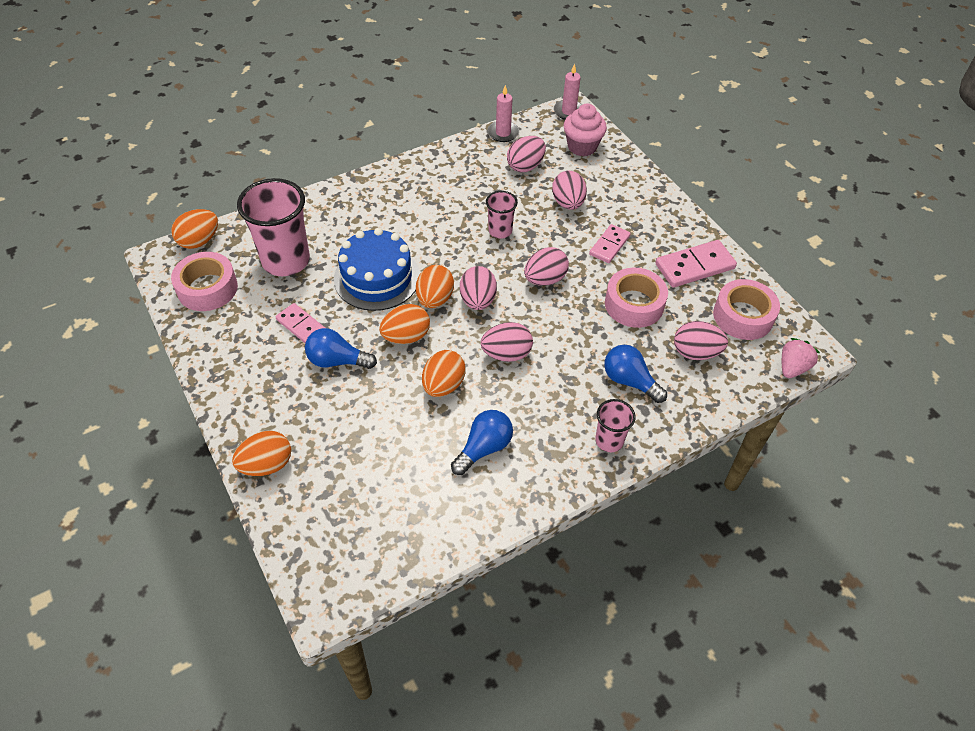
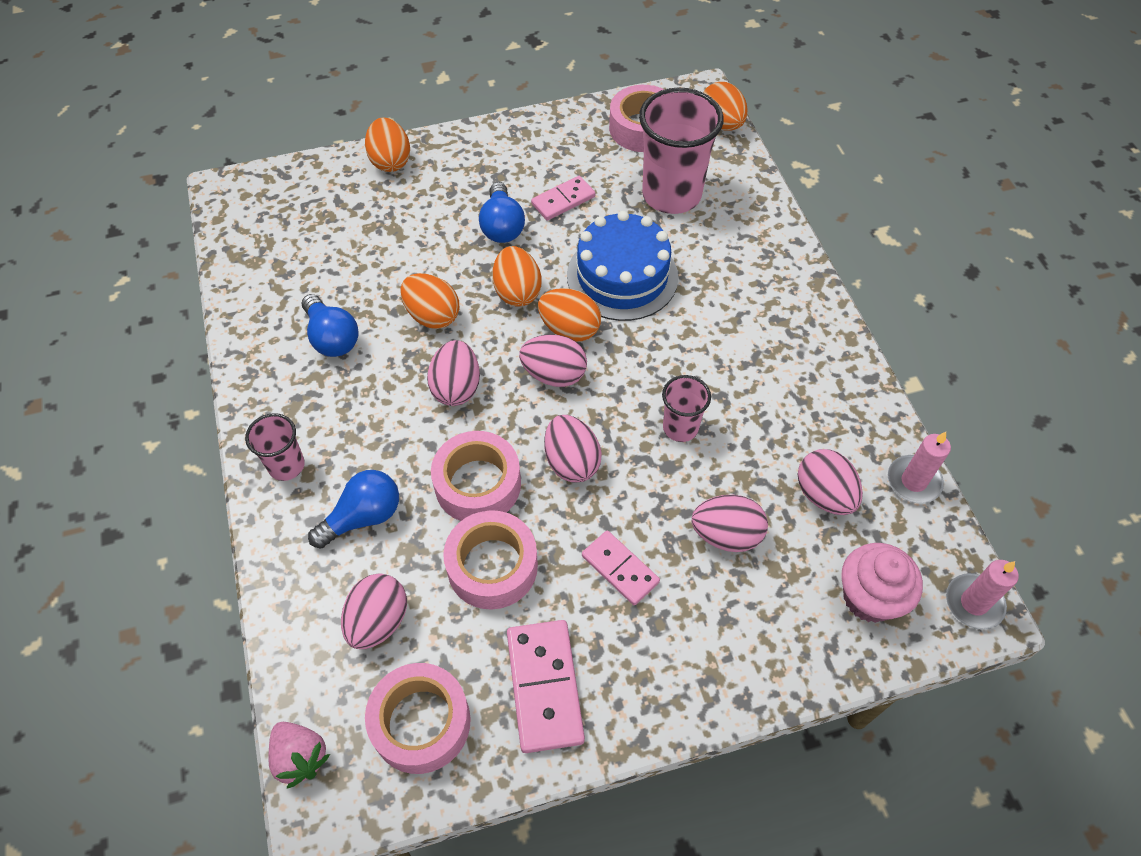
camera: 105 degrees right, 5 degrees up
blue light bulb [305,328,377,369] -> blue light bulb turned 150 degrees clockwise [479,182,525,243]
none -> pink tape [431,431,521,521]

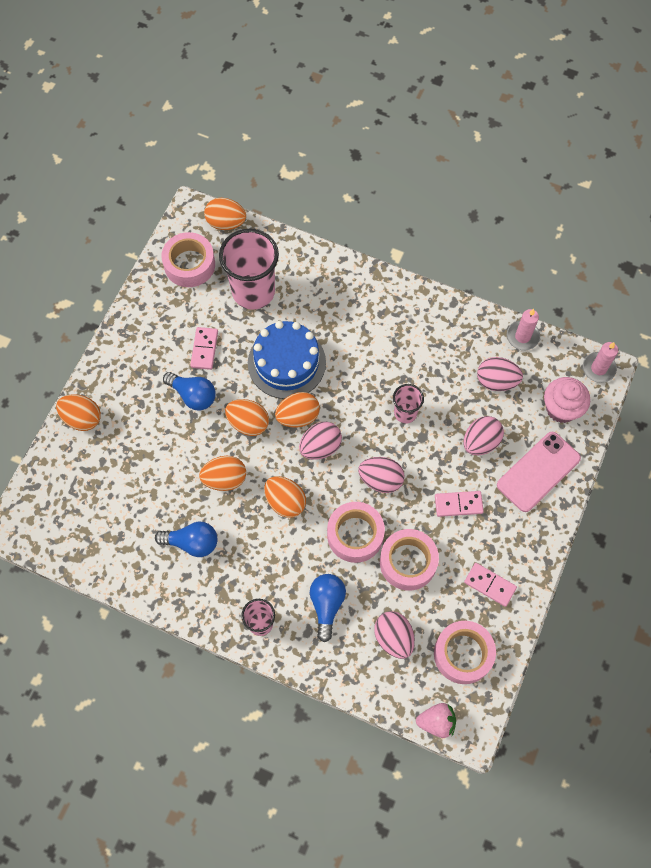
camera: 50 degrees left, 10 degrees up
pink egg [427,340,480,406] -> orange egg [264,476,306,518]
pink domino [507,620,585,753] -> pink domino [464,563,517,607], size x0.65
none -> pink phone [497,432,581,512]

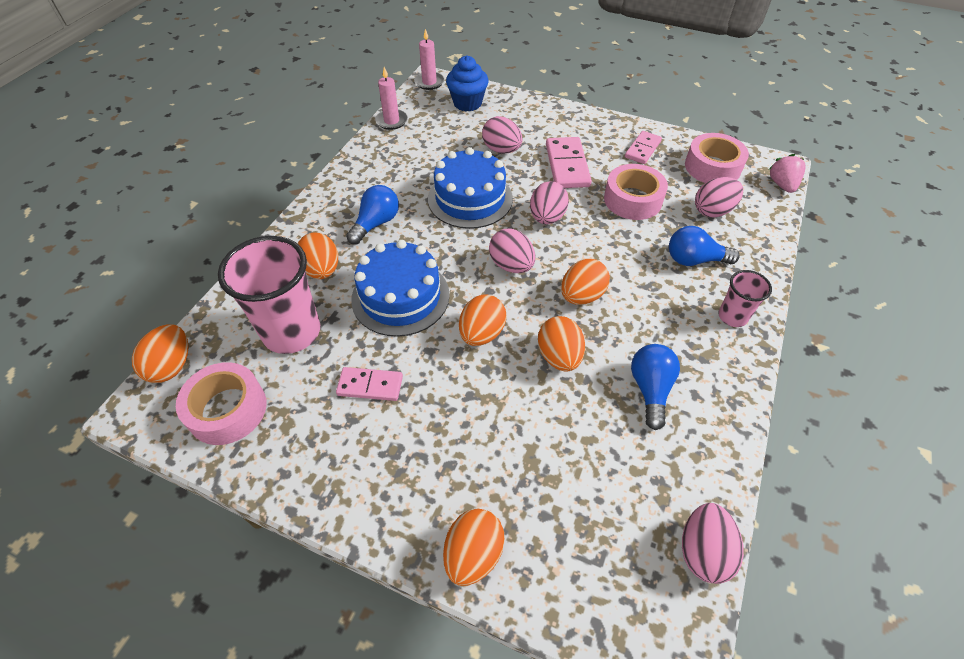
camera: 90 degrees left, 15 degrees down
blue light bulb [163,372,216,410] -> blue light bulb moved to [346,185,399,244]
orange egg [275,392,320,428] -> orange egg moved to [297,232,338,279]
pink tape [327,502,385,563] -> none
pink cup [393,384,424,423] -> blue cake [428,147,513,229]
pink domino [435,491,484,517] -> pink domino [546,137,592,188], size x1.55
pink egg [477,357,523,391] -> pink egg moved to [682,503,744,584]
pink phone [497,432,581,512] -> none
pink cupcake [544,377,590,423] -> blue cupcake [446,56,488,112]

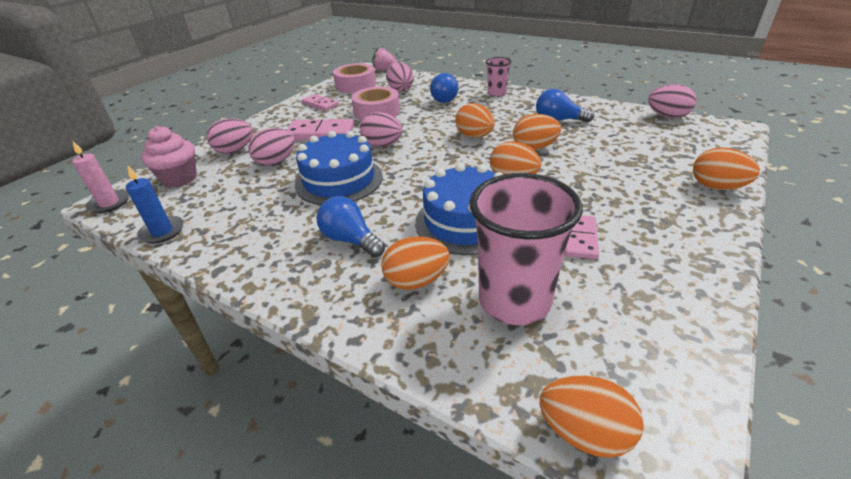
camera: 80 degrees left, 15 degrees down
pink tape [176,362,267,445] -> none
pink candle [375,67,408,130] -> blue candle [126,166,184,244]
blue cupcake [446,56,488,112] -> pink cupcake [141,126,197,187]
pink egg [489,229,535,273] -> pink egg moved to [207,118,253,154]

